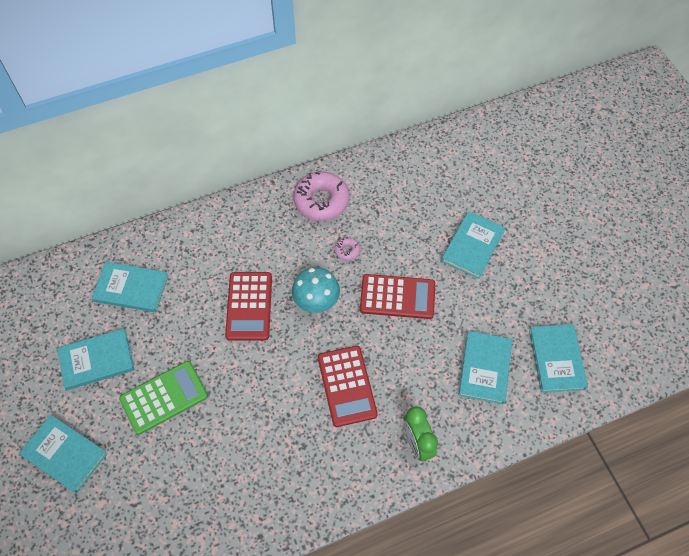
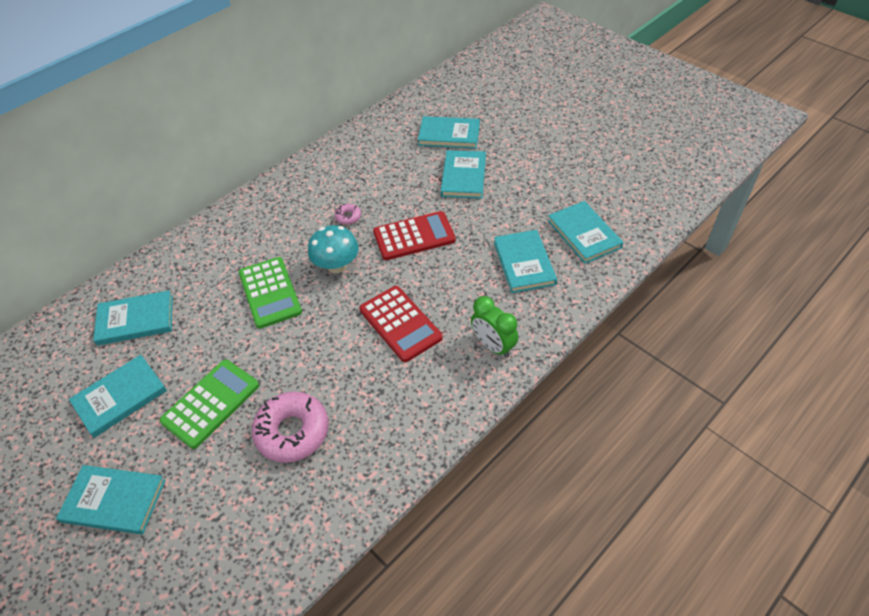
camera: 20 degrees left, 10 degrees down
red calculator [225,272,272,341] -> green calculator [239,257,302,329]
pink donut [293,172,350,221] -> pink donut moved to [252,392,329,463]
none -> turquoise book [418,116,480,149]

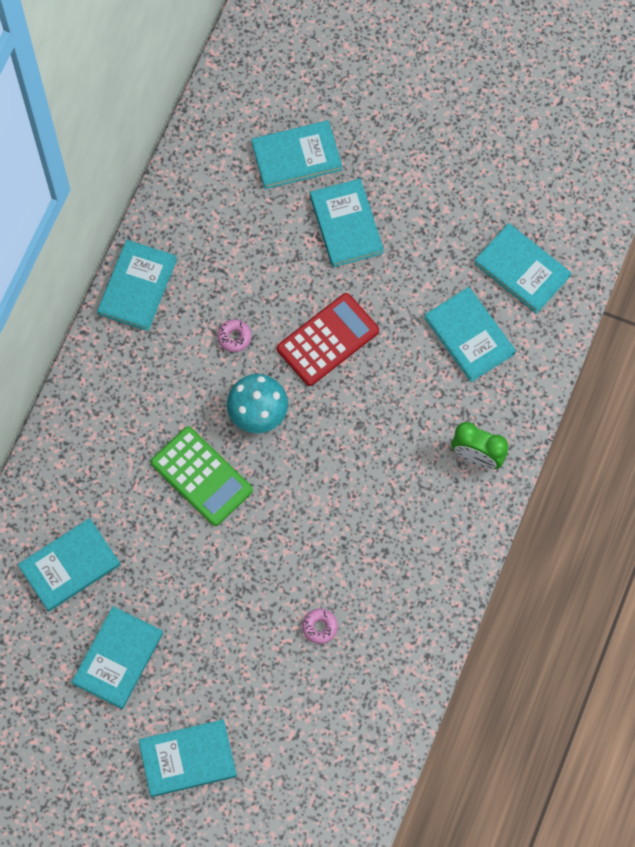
camera: 25 degrees left, 20 degrees up
green calculator [159,359,259,449] -> none
pink donut [252,392,329,463] -> pink donut [302,609,338,644], size x0.45
red calculator [359,286,443,362] -> none
none -> turquoise book [97,240,177,331]

